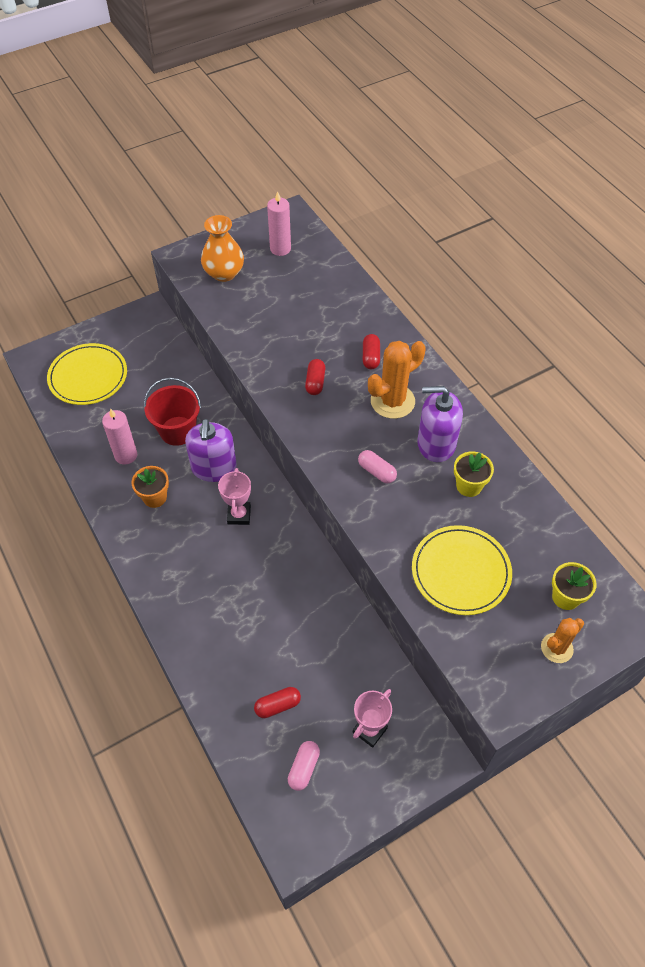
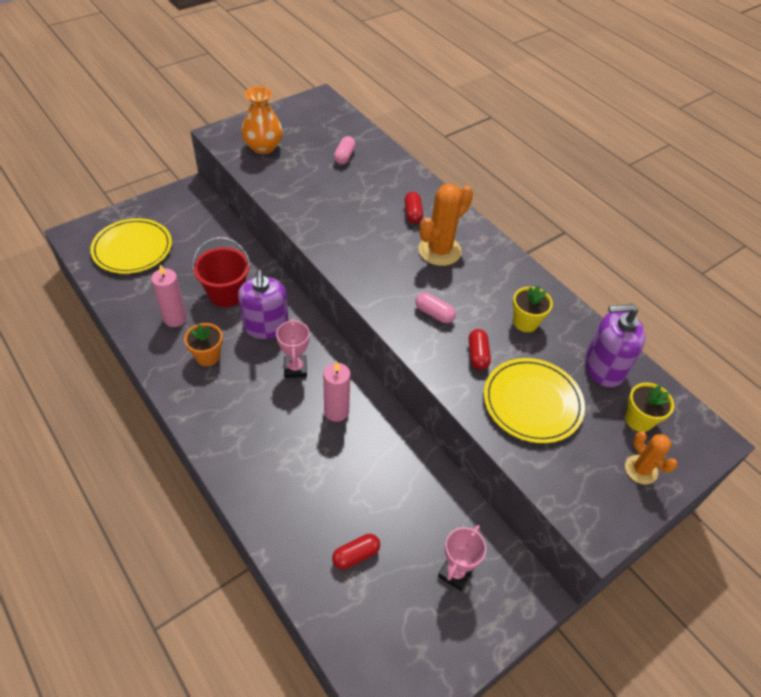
camera: 10 degrees left, 5 degrees down
pink candle [267,191,291,256] -> pink candle moved to [323,362,350,422]
pink capsule [288,741,320,791] -> pink capsule moved to [334,136,356,165]
red capsule [305,359,325,395] -> red capsule moved to [469,329,491,370]
purple soap dispenser [417,386,463,462] -> purple soap dispenser moved to [585,304,646,387]
orange cactus [541,618,584,663] -> orange cactus turned 75 degrees counterclockwise [625,431,678,484]

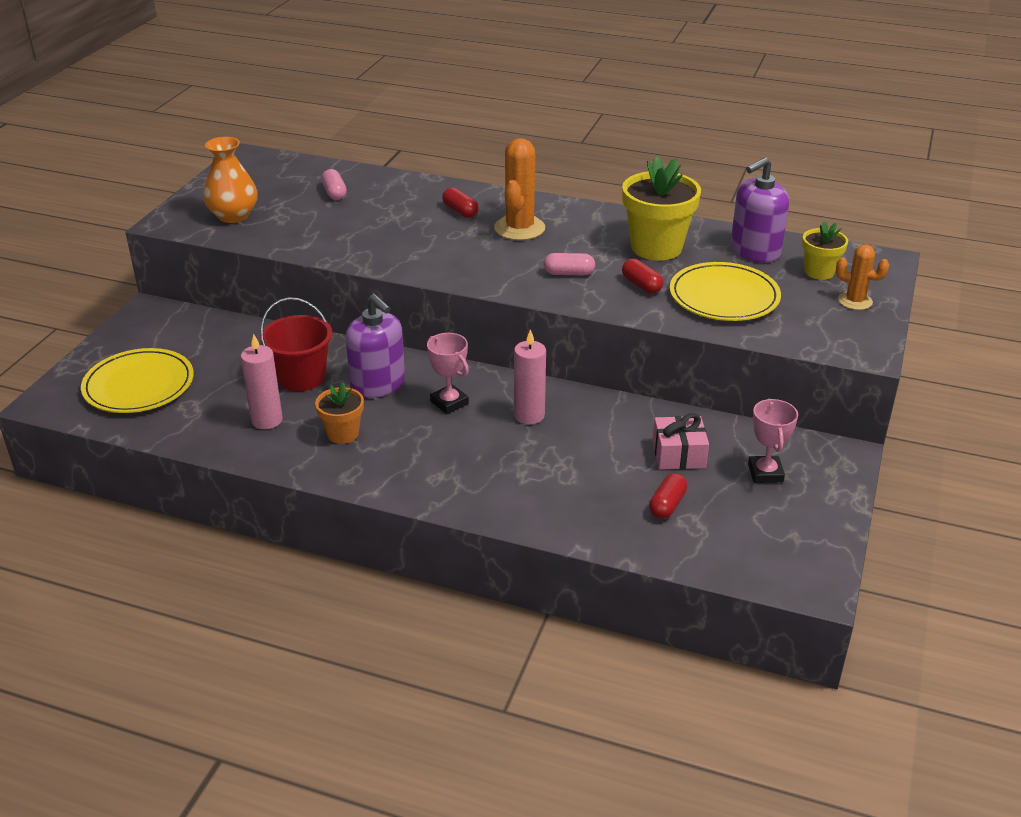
camera: 30 degrees left, 15 degrees down
yellow flower pot [513,285,553,332] -> yellow flower pot [622,156,701,260], size x1.79
none -> pink gift [652,413,709,470]

